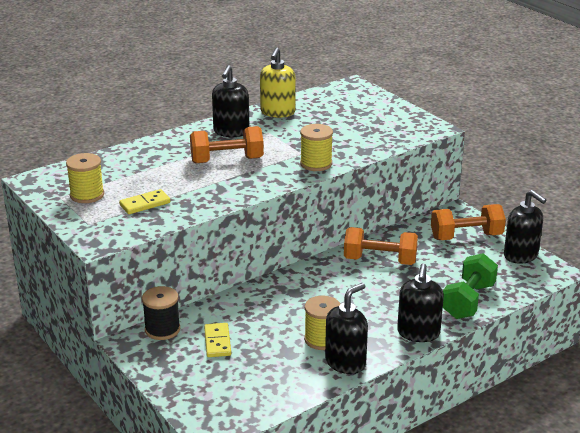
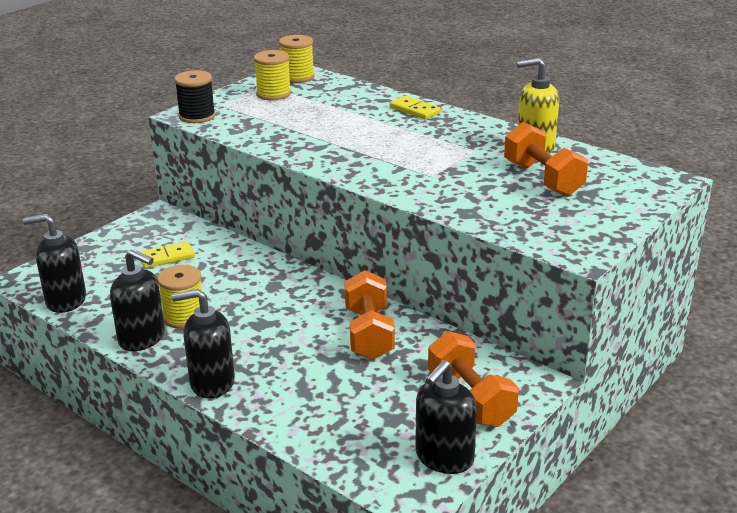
camera: 75 degrees right, 0 degrees up
yellow domino [119,189,170,214] -> yellow domino moved to [390,96,441,120]
black spool [142,286,180,340] -> black spool moved to [174,70,215,123]
orange dumbbell [190,126,264,164] -> orange dumbbell moved to [504,122,588,196]
black soap dispenser [212,65,250,137] -> black soap dispenser moved to [23,214,86,313]
yellow spool [300,124,333,171] -> yellow spool moved to [279,35,315,83]
green dumbbell [443,253,498,319] -> none

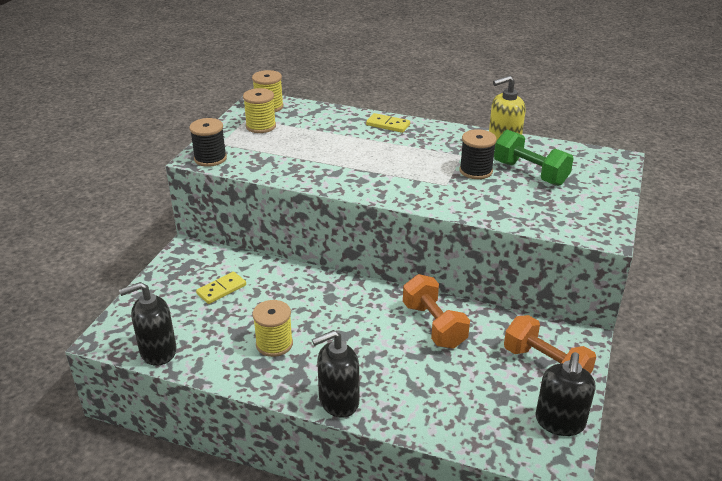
camera: 20 degrees left, 5 degrees up
black soap dispenser [110,249,165,351] -> none
orange dumbbell [504,122,588,196] -> green dumbbell [494,130,574,186]
none -> black spool [459,129,497,179]

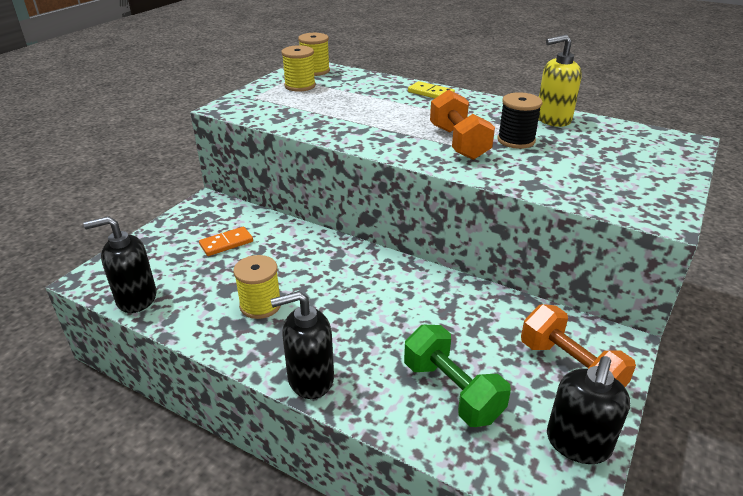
camera: 10 degrees right, 0 degrees up
black spool [189,118,227,167] -> none
yellow domino [196,271,246,304] -> orange domino [199,227,253,256]
orange dumbbell [403,274,470,348] -> orange dumbbell moved to [430,90,495,160]
green dumbbell [494,130,574,186] -> green dumbbell moved to [404,325,511,427]

